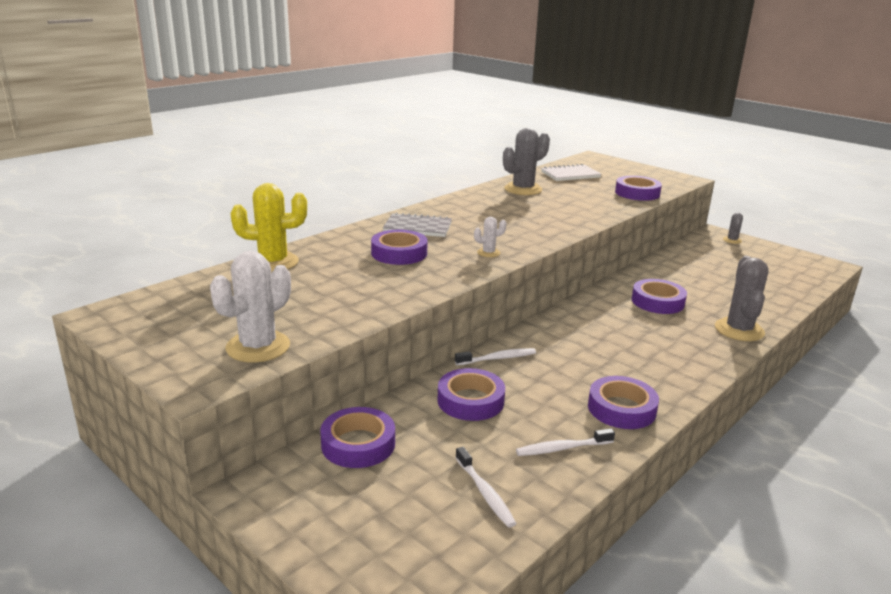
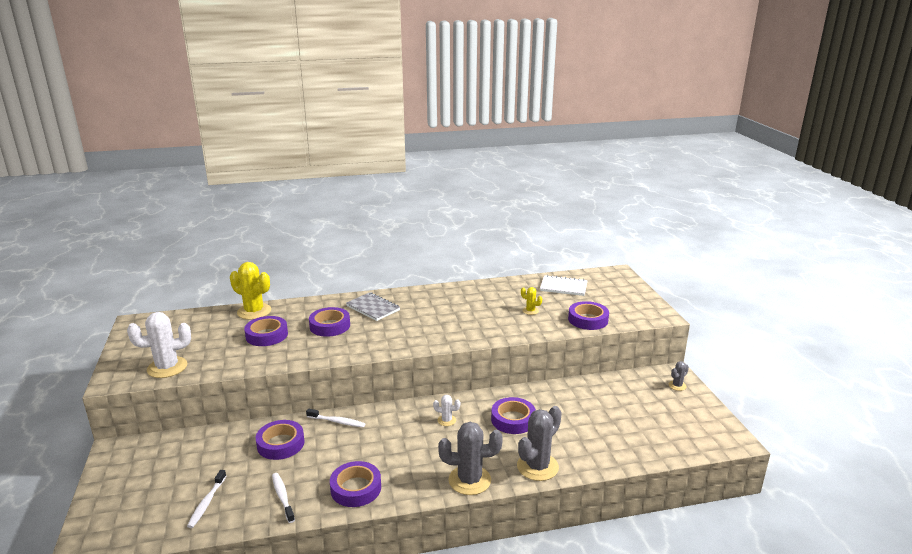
camera: 35 degrees right, 0 degrees up
purple tape [320,407,395,468] -> purple tape moved to [244,316,288,346]
white cactus [474,217,507,257] -> white cactus moved to [433,395,460,426]
grey cactus [503,128,550,195] -> grey cactus moved to [438,422,503,495]
white toothbrush [516,428,615,456] -> white toothbrush turned 45 degrees clockwise [272,473,295,523]
none -> yellow cactus [521,287,542,315]

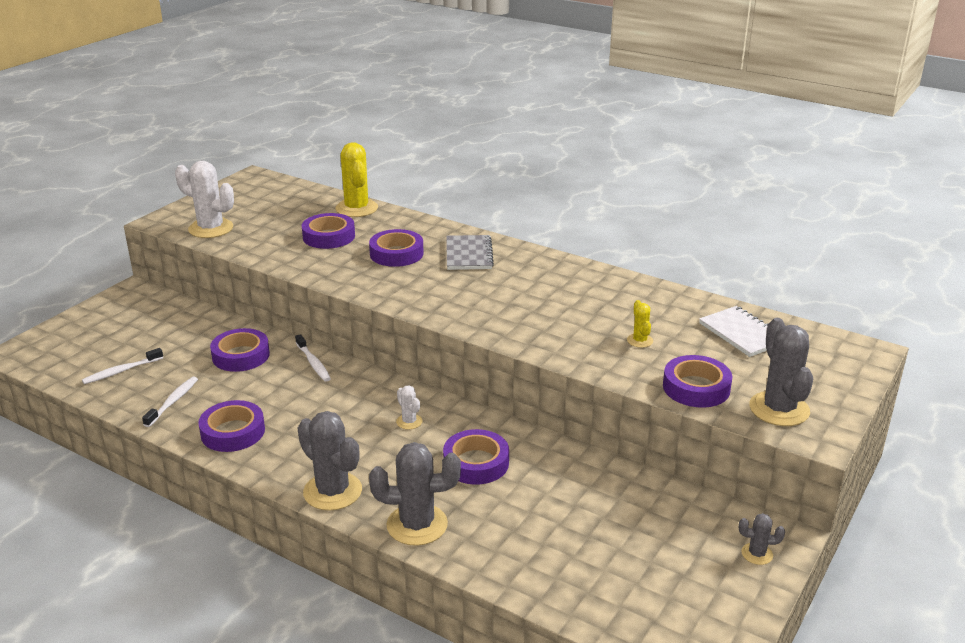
camera: 45 degrees right, 5 degrees up
none -> grey cactus [749,318,813,426]

